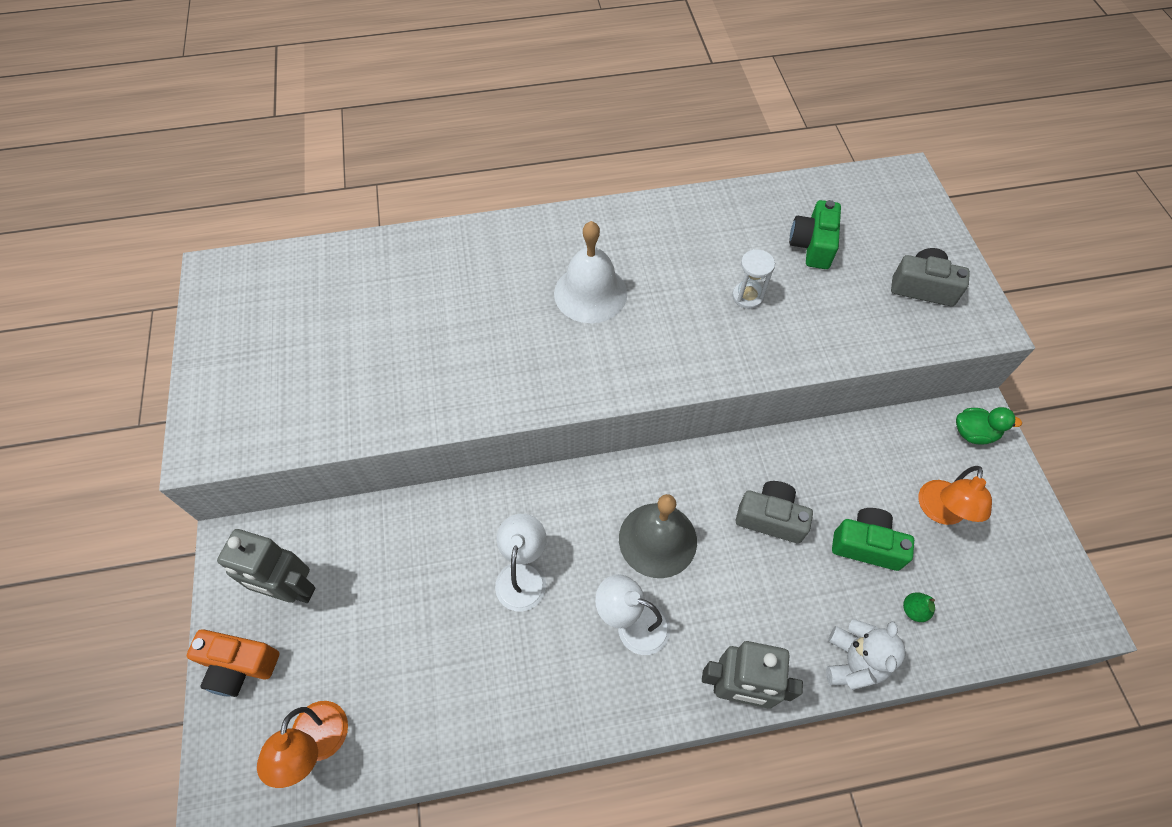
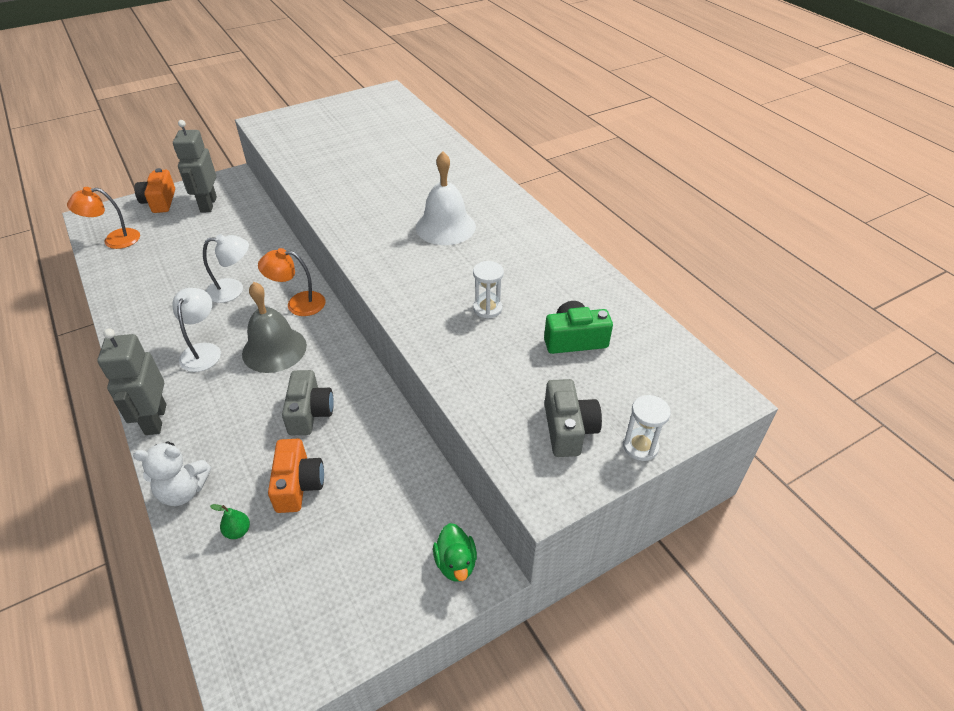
camera: 70 degrees right, 15 degrees down
green camera [832,508,914,571] -> orange camera [268,439,324,513]
orange lamp [919,466,992,525] -> orange lamp moved to [258,248,325,316]
none -> white hourglass [623,395,671,461]

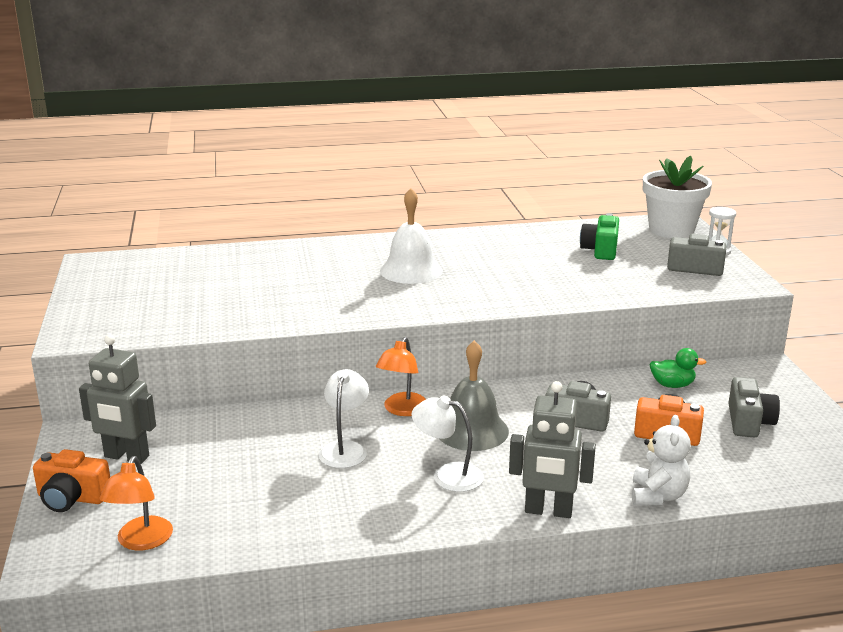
camera: 70 degrees left, 20 degrees down
green pear [210,504,250,539] -> none
green duck [433,523,477,582] -> green duck moved to [650,348,706,388]
white hourglass [473,261,504,318] -> none
none -> white flower pot [643,156,712,238]
none -> grey camera [728,377,780,438]

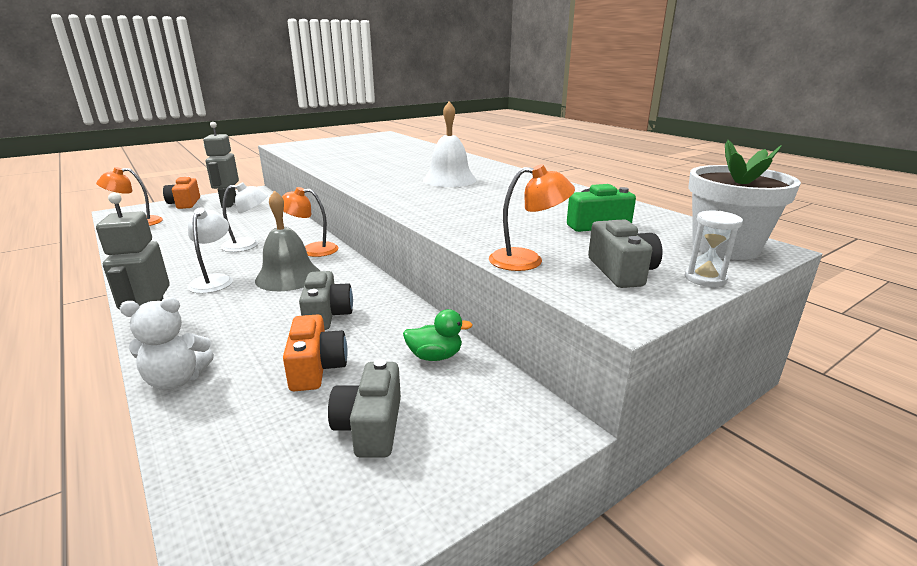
camera: 65 degrees right, 0 degrees up
green duck [650,348,706,388] -> green duck turned 75 degrees counterclockwise [403,309,473,361]
grey camera [728,377,780,438] -> grey camera turned 105 degrees clockwise [328,359,401,457]
none -> orange lamp [489,164,575,271]

